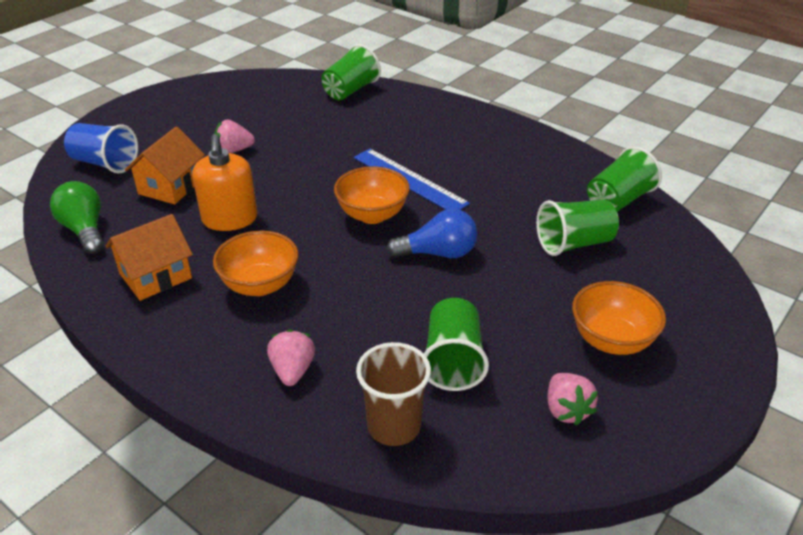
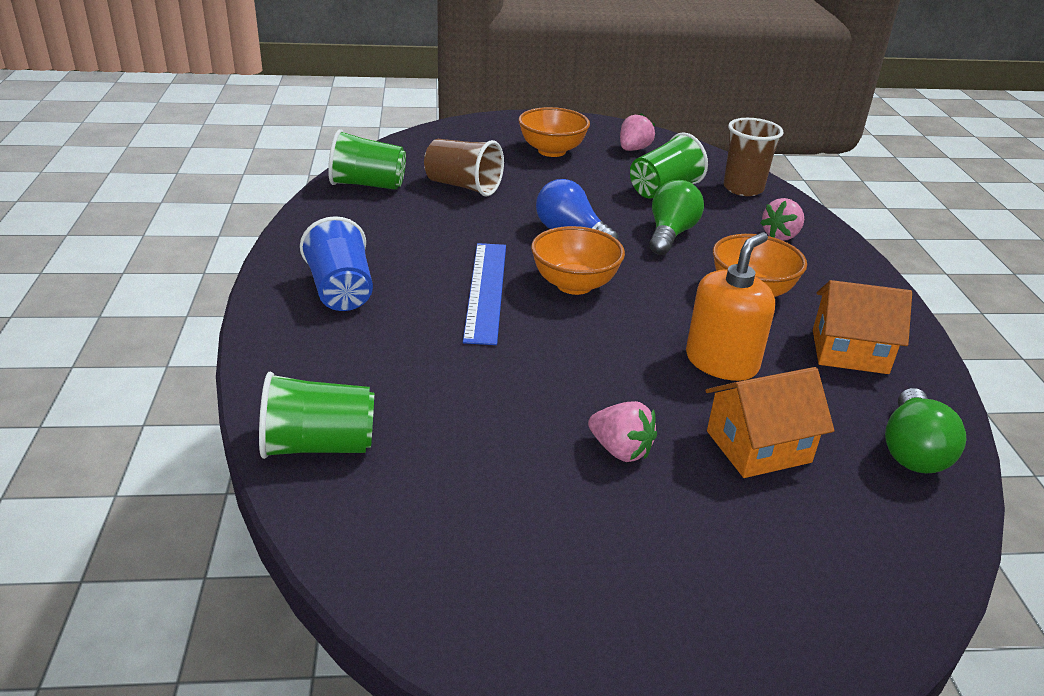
camera: 135 degrees left, 5 degrees down
blue cup [64,123,138,173] -> blue cup moved to [300,216,373,311]
green cup [536,200,619,256] -> brown cup [424,139,504,196]
none -> green light bulb [649,180,704,255]

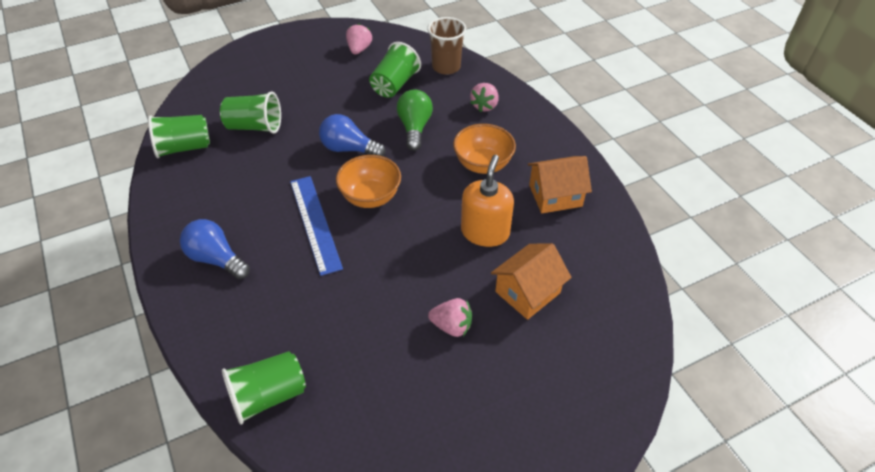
camera: 20 degrees left, 15 degrees up
blue cup [300,216,373,311] -> blue light bulb [180,219,250,279]
brown cup [424,139,504,196] -> green cup [220,92,281,134]
orange bowl [518,107,590,157] -> none
green light bulb [885,388,967,474] -> none

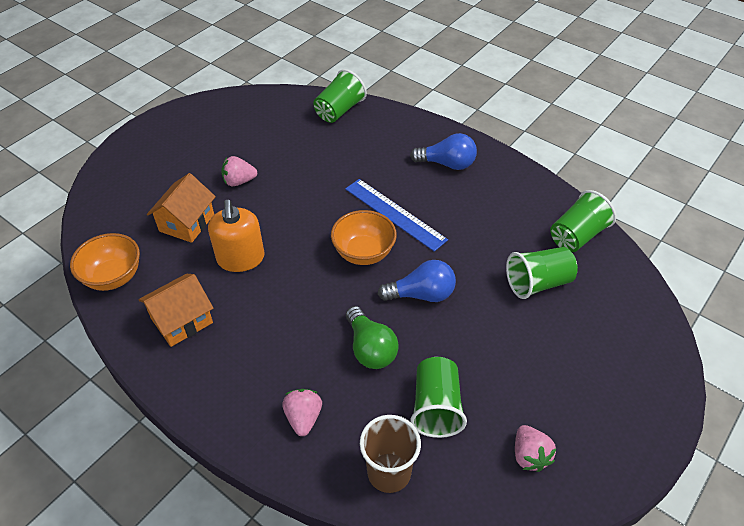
camera: 155 degrees right, 0 degrees up
orange bowl [453,124,516,174] -> orange bowl moved to [70,233,140,291]

